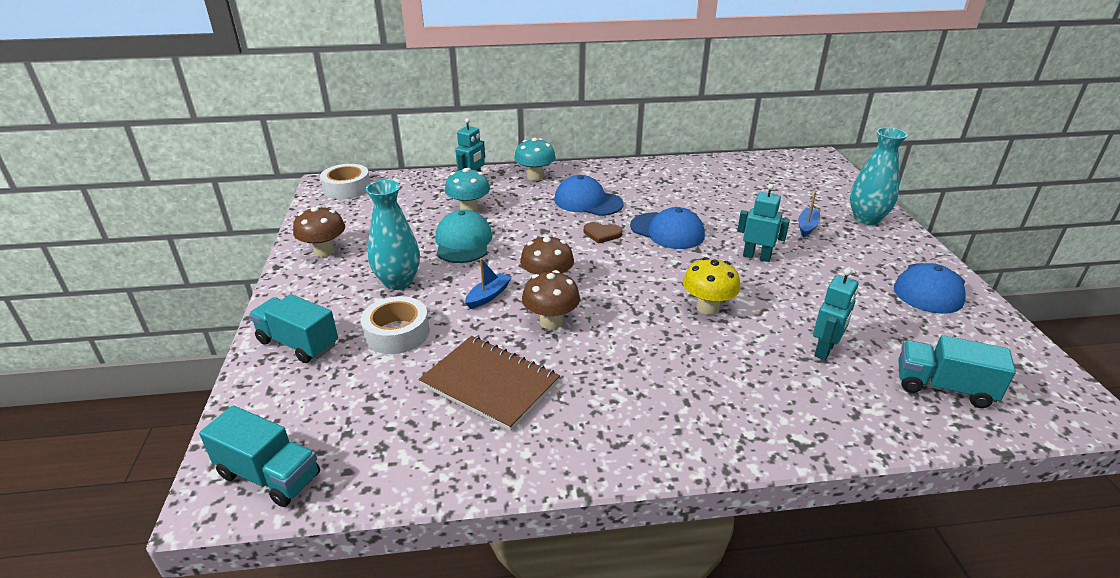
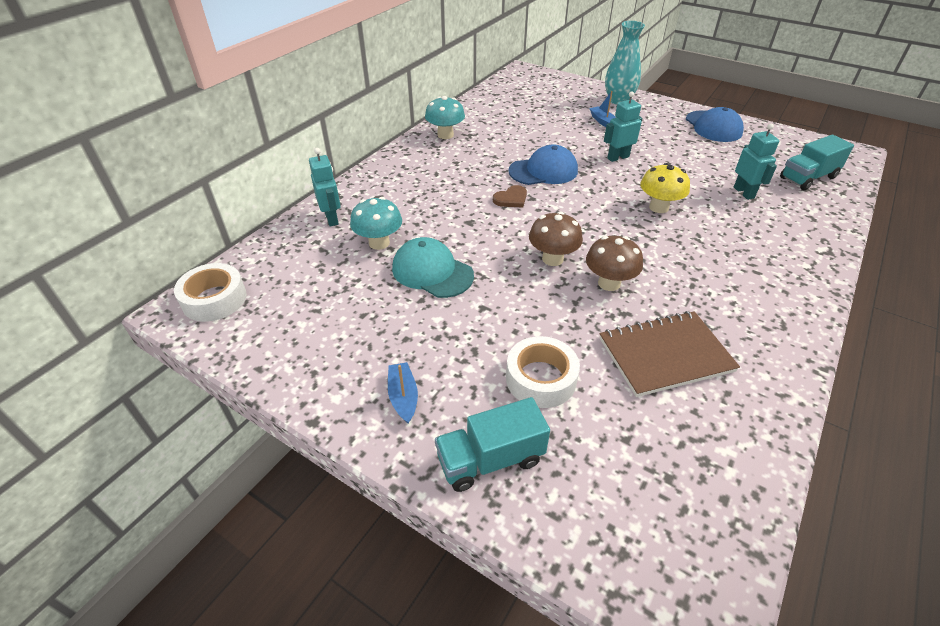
camera: 50 degrees left, 10 degrees up
turquoise truck [199,405,320,507] -> none
brown mushroom [293,206,345,257] -> none
turquoise vase [366,180,420,290] -> none
blue boat [465,258,511,309] -> blue boat moved to [388,362,418,424]
turquoise mushroom [514,138,556,181] -> turquoise mushroom moved to [425,96,465,139]
blue cap [554,175,624,216] -> none

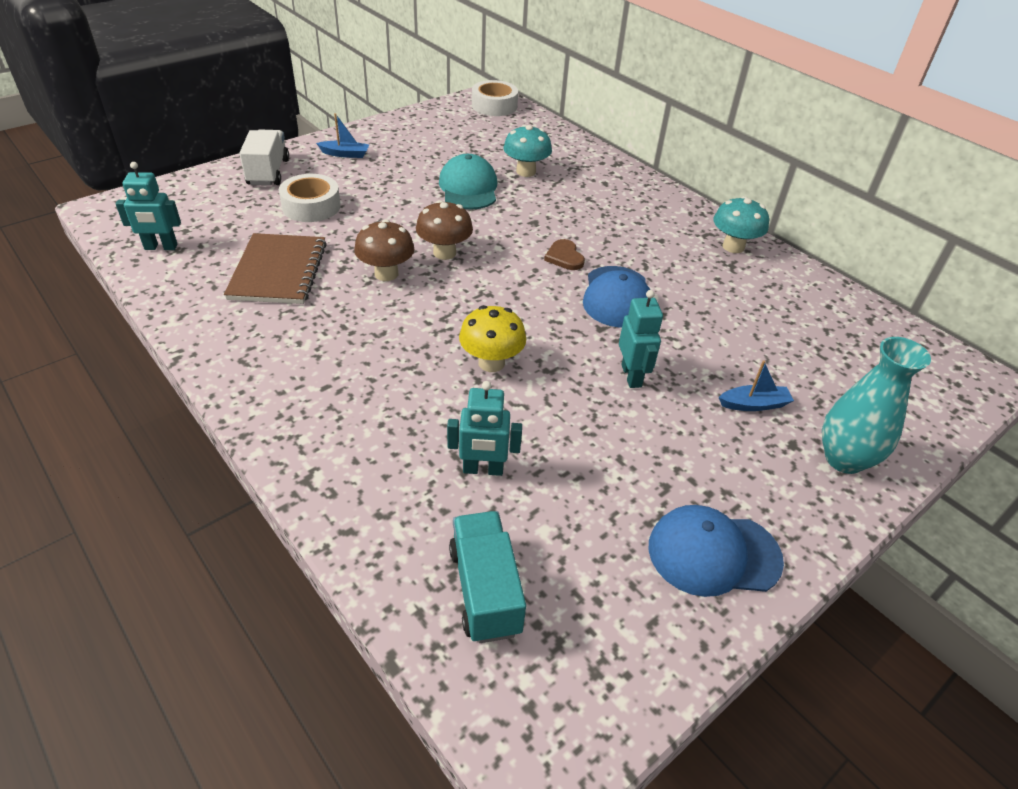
camera: 105 degrees right, 0 degrees up
turquoise robot [309,148,341,226] -> turquoise robot moved to [116,162,181,250]
turquoise cap [392,237,474,298] -> turquoise cap turned 60 degrees counterclockwise [439,154,497,210]
turquoise truck [435,397,550,492] -> white truck [239,130,289,186]

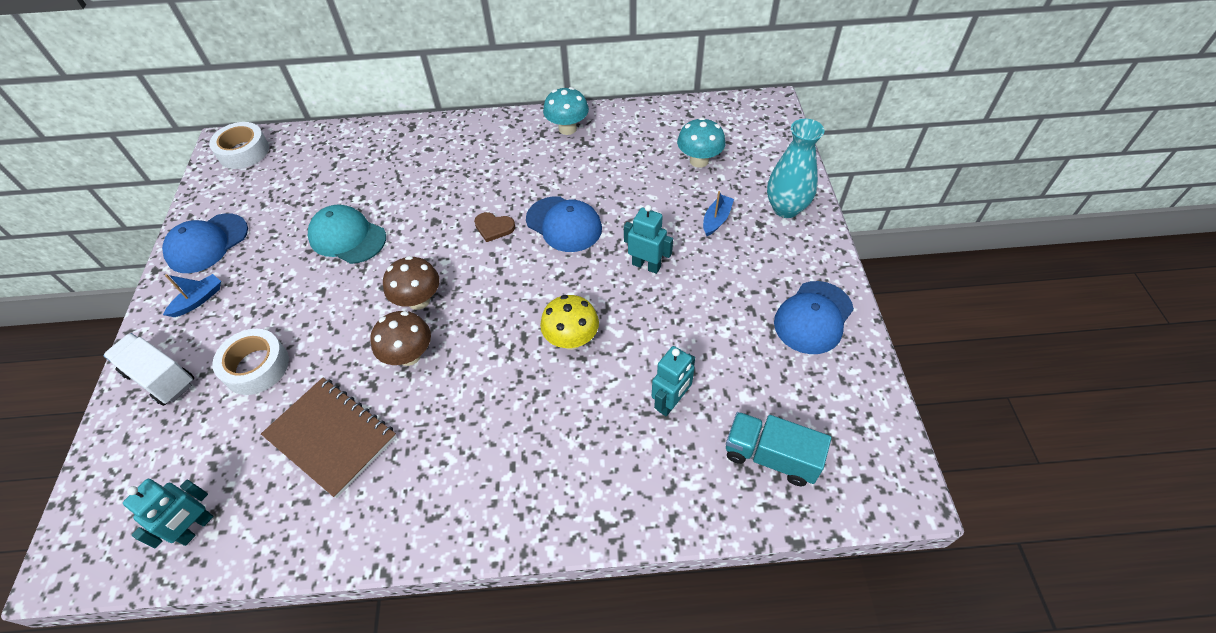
camera: 50 degrees left, 10 degrees up
turquoise mushroom [503,125,552,177] -> turquoise mushroom moved to [677,117,725,168]
none -> blue cap [162,213,248,273]

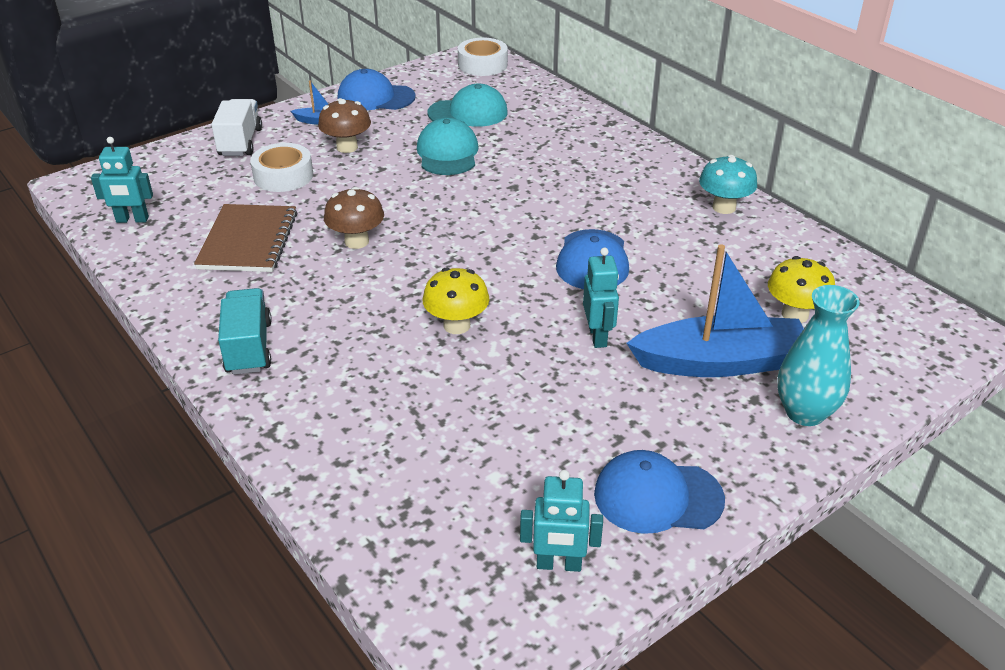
camera: 55 degrees right, 15 degrees down
brown mushroom [383,256,440,310] -> brown mushroom moved to [318,98,371,153]
brown heart [474,212,515,242] -> none
turquoise robot [652,346,695,416] -> turquoise robot moved to [520,470,603,572]
turquoise mushroom [677,117,725,168] -> yellow mushroom [768,256,835,323]
blue boat [703,191,734,236] -> blue boat [626,244,804,377], size x2.37
turquoise truck [726,412,831,486] -> turquoise truck moved to [218,288,272,375]
none -> turquoise cap [427,84,508,127]

